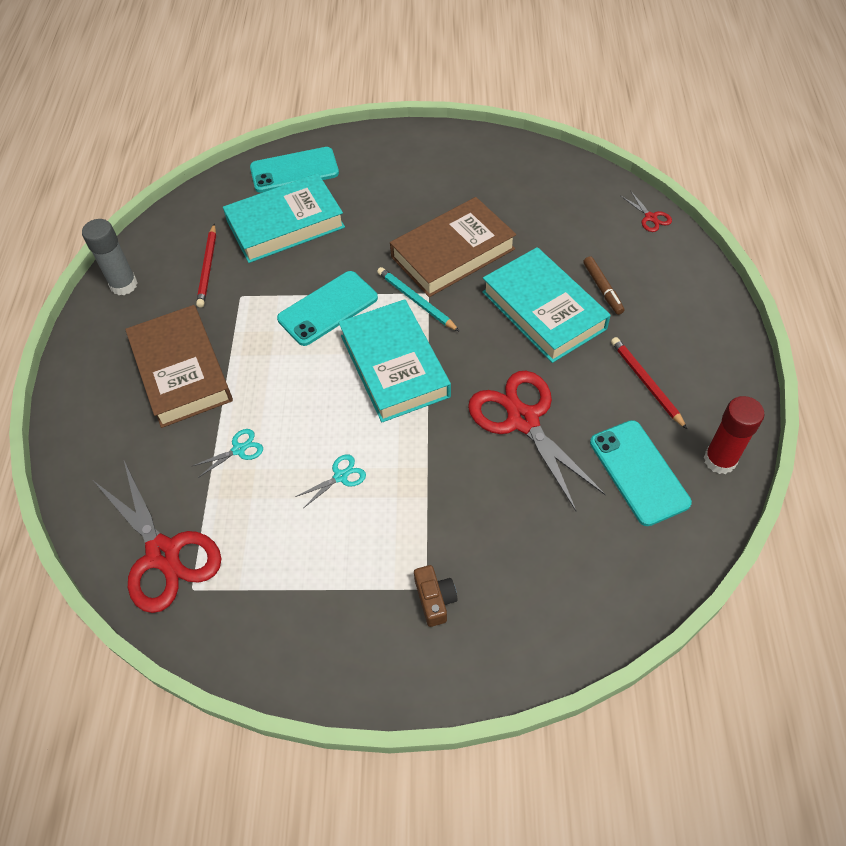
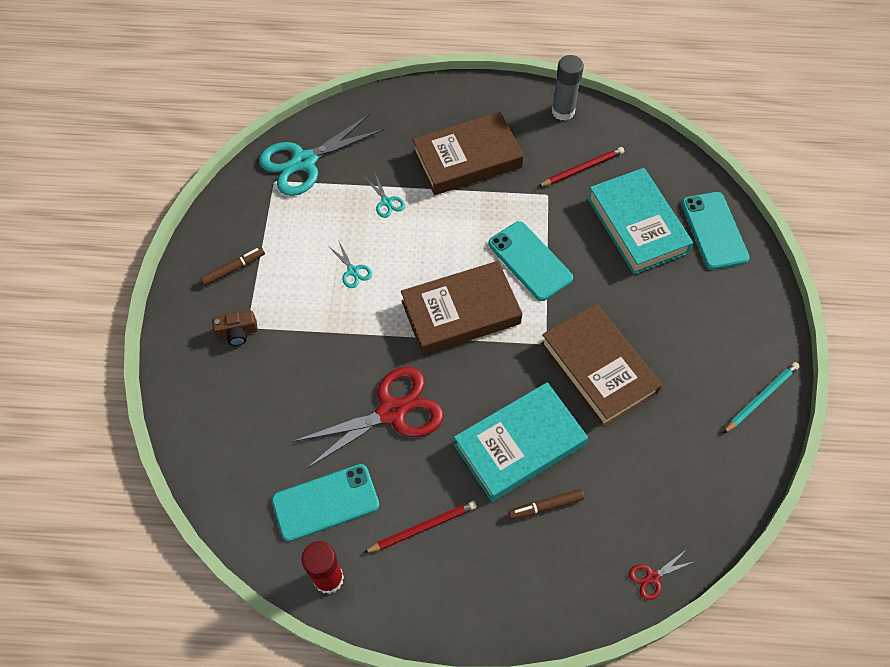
camera: 90 degrees right, 5 degrees up
red scissors [94,461,221,613] -> turquoise scissors [259,114,384,196]
red pencil [196,224,216,308] -> red pencil turned 150 degrees clockwise [538,147,624,187]
turquoise book [338,299,451,422] -> brown book [401,261,523,355]
turquoise pencil [377,267,460,332] -> turquoise pencil moved to [723,362,800,433]
none -> brown marker [200,247,265,286]

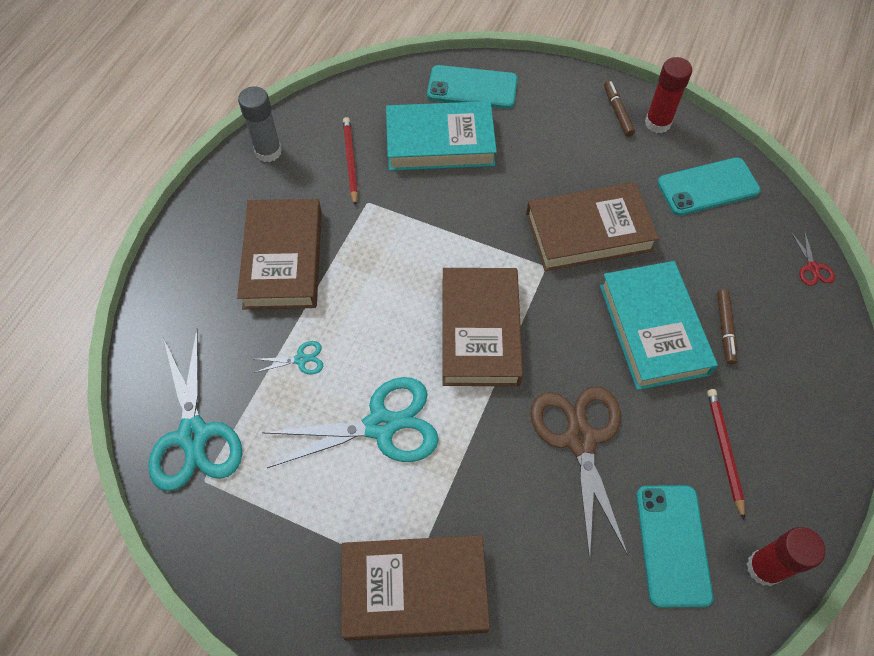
camera: 70 degrees left, 0 degrees up
brown marker [200,247,265,286] -> brown marker moved to [604,81,635,137]
brown camera [212,311,258,346] -> brown book [341,535,490,641]
red scissors [293,367,444,469] -> brown scissors [530,386,628,560]
turquoise scissors [328,240,372,288] -> turquoise scissors [262,377,439,468], size x2.35
turquoise phone [488,221,573,301] -> turquoise phone moved to [657,157,761,216]
turquoise pencil [723,362,800,433] -> red glue stick [645,57,692,133]

